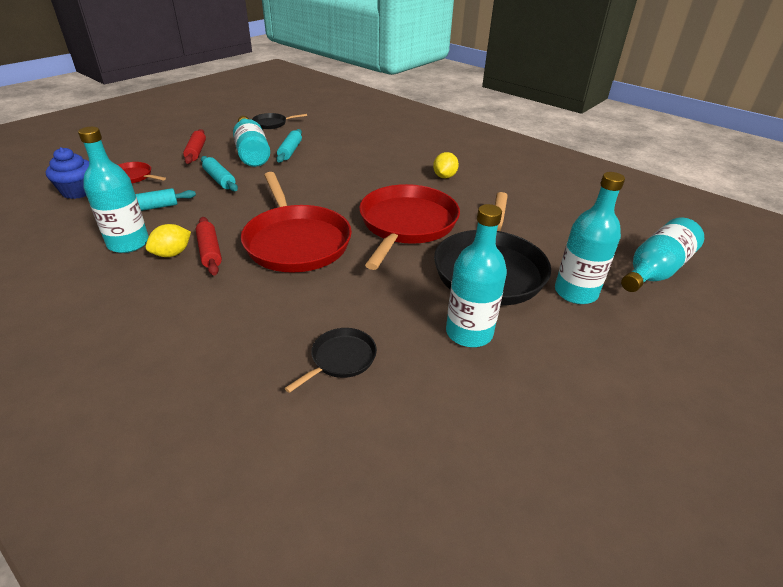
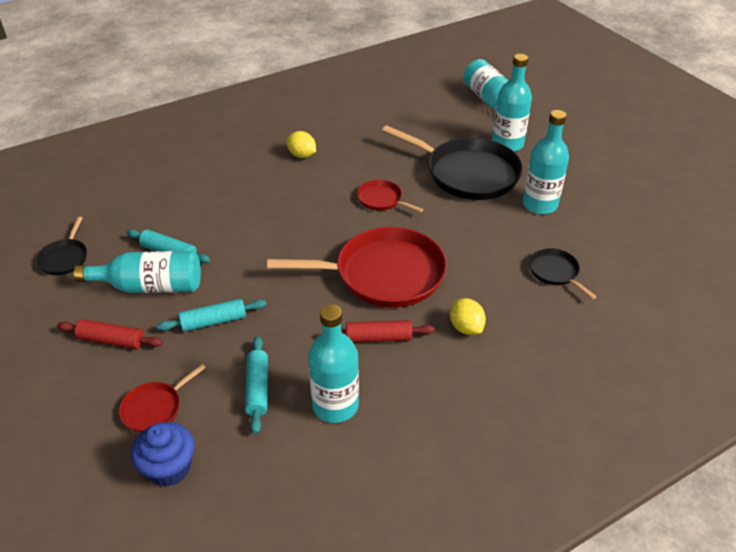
camera: 70 degrees left, 5 degrees up
yellow lemon [146,224,191,257] -> yellow lemon moved to [450,298,486,335]
red pan [359,184,460,270] -> red pan [357,180,423,212], size x0.46

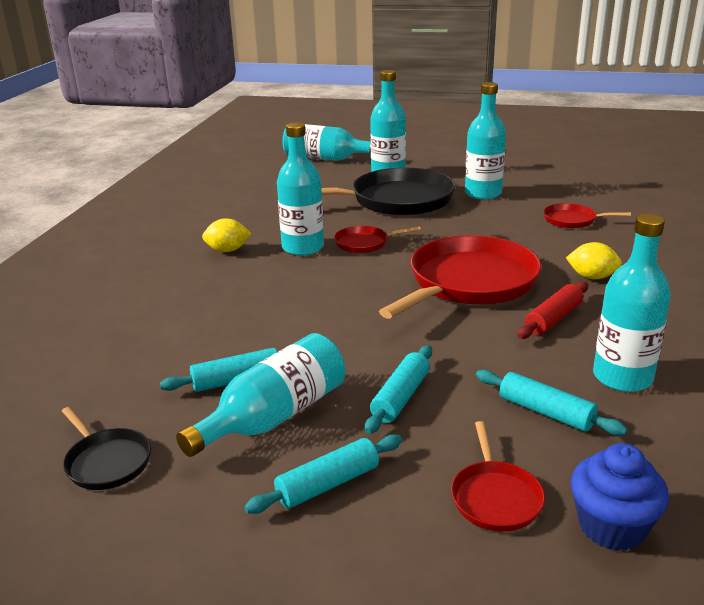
camera: 45 degrees left, 15 degrees down
red rolling pin [57,319,163,349] -> turquoise rolling pin [244,434,402,514]
black pan [529,248,597,299] -> red pan [543,203,631,228]
none -> turquoise bottle [277,122,324,256]

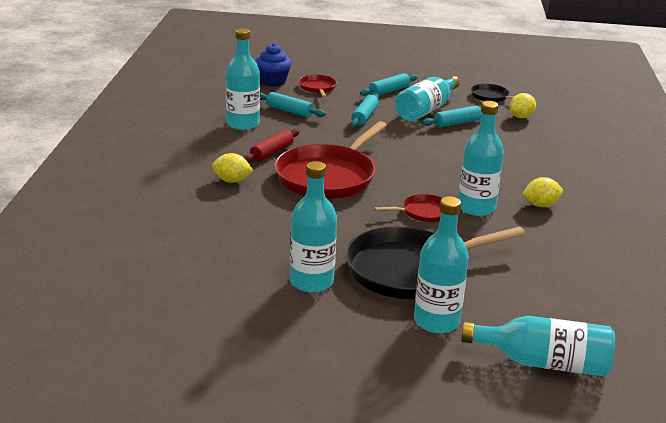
camera: 170 degrees right, 0 degrees up
red pan [543,203,631,228] -> none
none -> yellow lemon [510,93,536,118]

